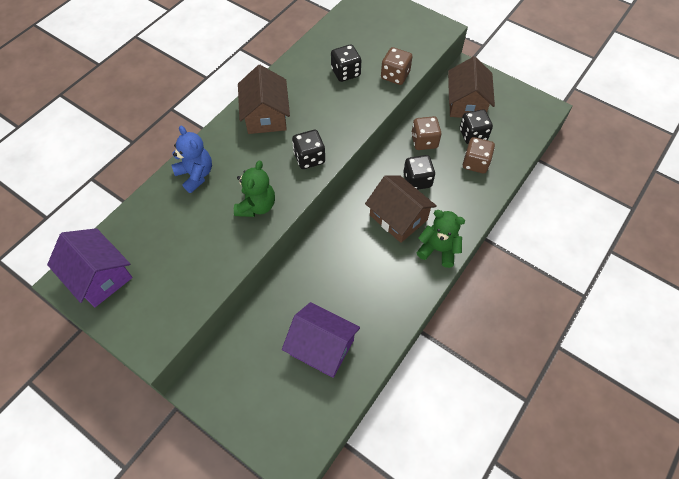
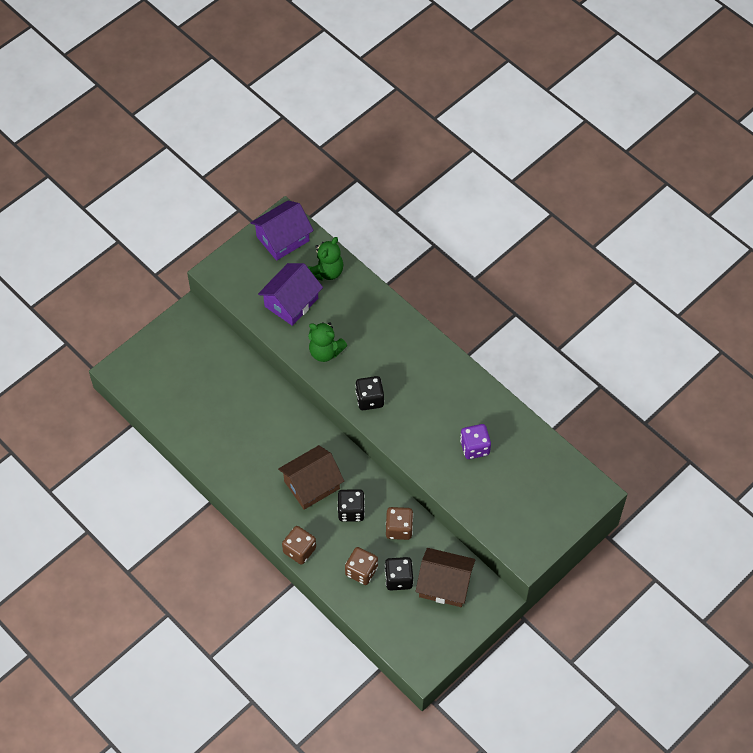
camera: 100 degrees right, 0 degrees up
blue teddy bear [171,126,212,193] -> none
brown house [238,65,290,134] -> none
purple house [282,302,360,378] -> purple house moved to [258,263,323,326]
black dice [331,45,361,82] -> purple dice [460,424,491,459]
brown dice [381,47,412,85] -> brown dice moved to [282,526,316,565]
green teddy bear [417,210,465,268] -> green teddy bear moved to [308,237,344,280]

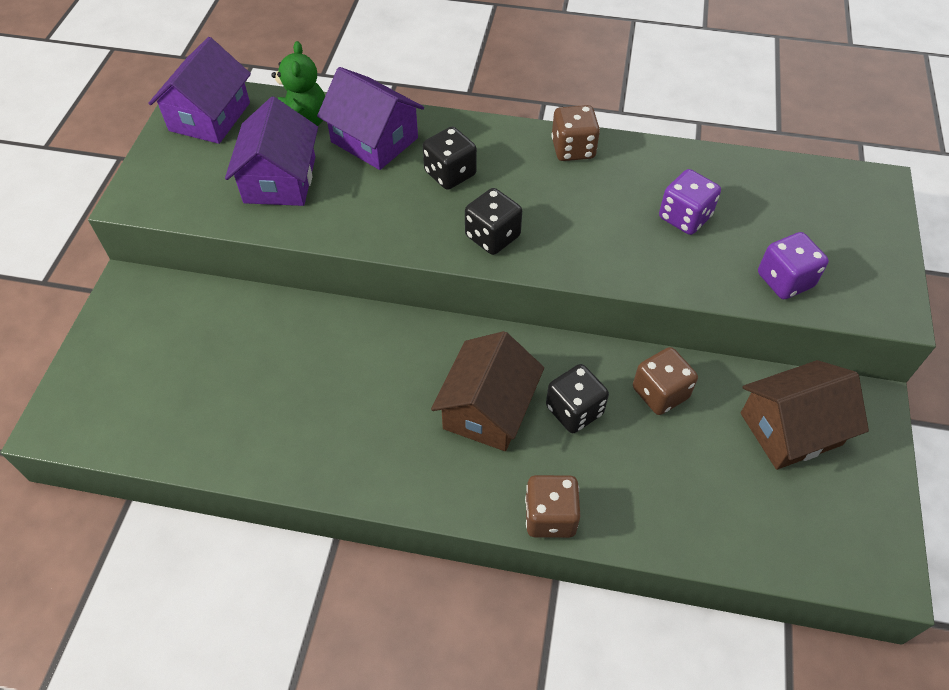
camera: 35 degrees left, 5 degrees down
green teddy bear [308,322,347,362] -> none
brown dice [345,547,378,585] -> brown dice moved to [551,105,600,161]
black dice [385,557,413,590] -> black dice moved to [423,126,477,190]
none -> purple house [317,67,424,170]
none -> purple dice [758,232,829,299]

